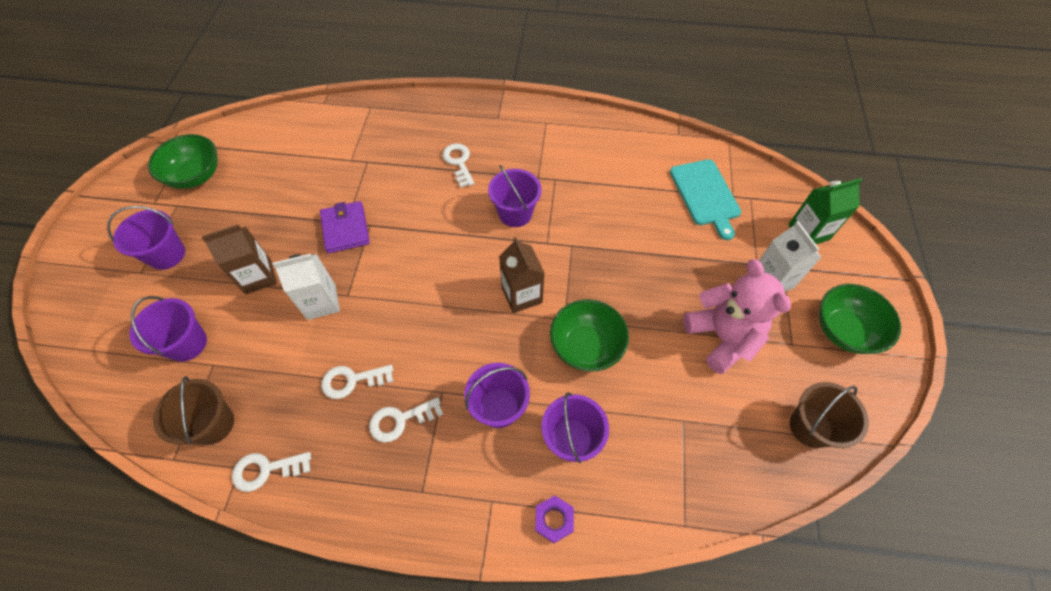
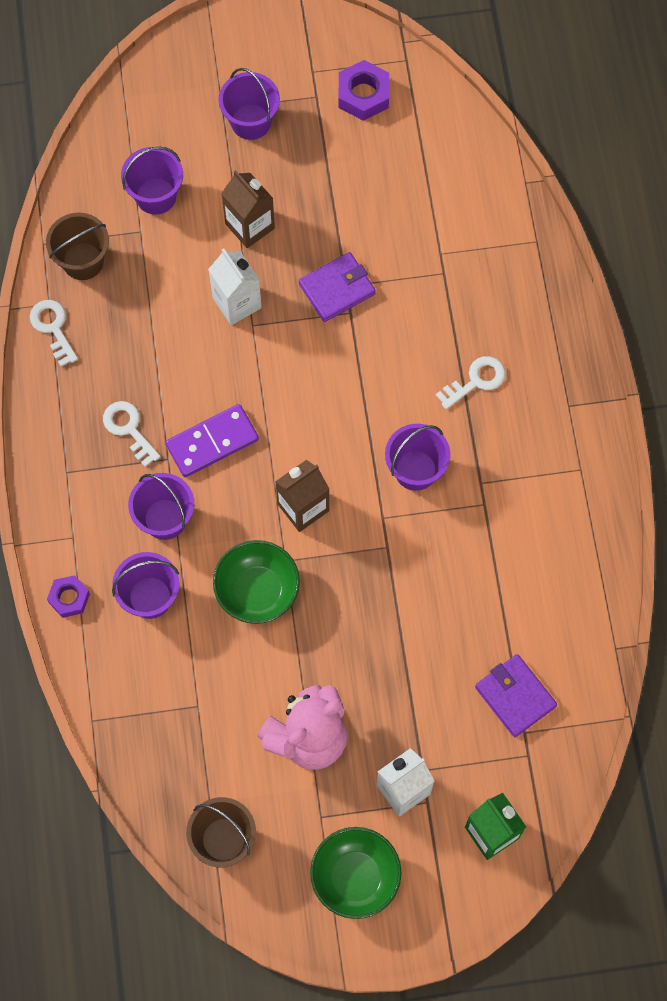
camera: 75 degrees right, 10 degrees up
green bowl [148,134,218,189] -> purple nut [338,60,389,121]
white key [321,365,393,399] -> none
turquoise cutting board [670,159,741,240] -> purple wallet [475,654,557,737]
none -> purple domino [165,404,259,477]

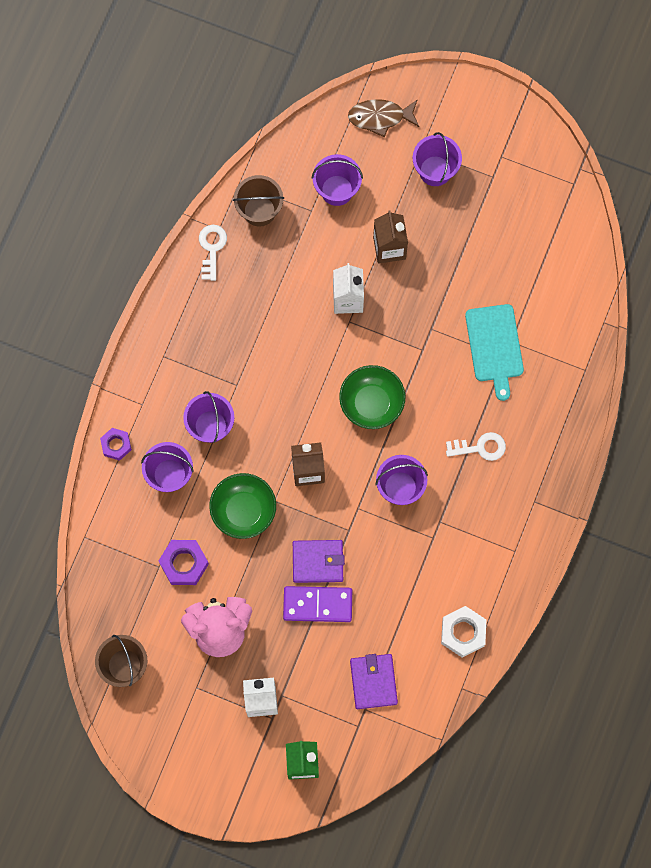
camera: 30 degrees right, 5 degrees up
white key [103,401,161,467] -> none
purple domino [165,404,259,477] -> purple domino moved to [283,586,352,622]
purple wallet [299,252,376,322] -> purple wallet moved to [293,540,345,583]
green bowl [310,827,402,919] -> green bowl moved to [339,365,405,429]
purple nut [338,60,389,121] -> purple nut moved to [159,540,209,585]
none -> brown fish [348,99,419,138]
none -> white nut [441,606,486,657]
none -> turquoise cutting board [465,304,524,401]

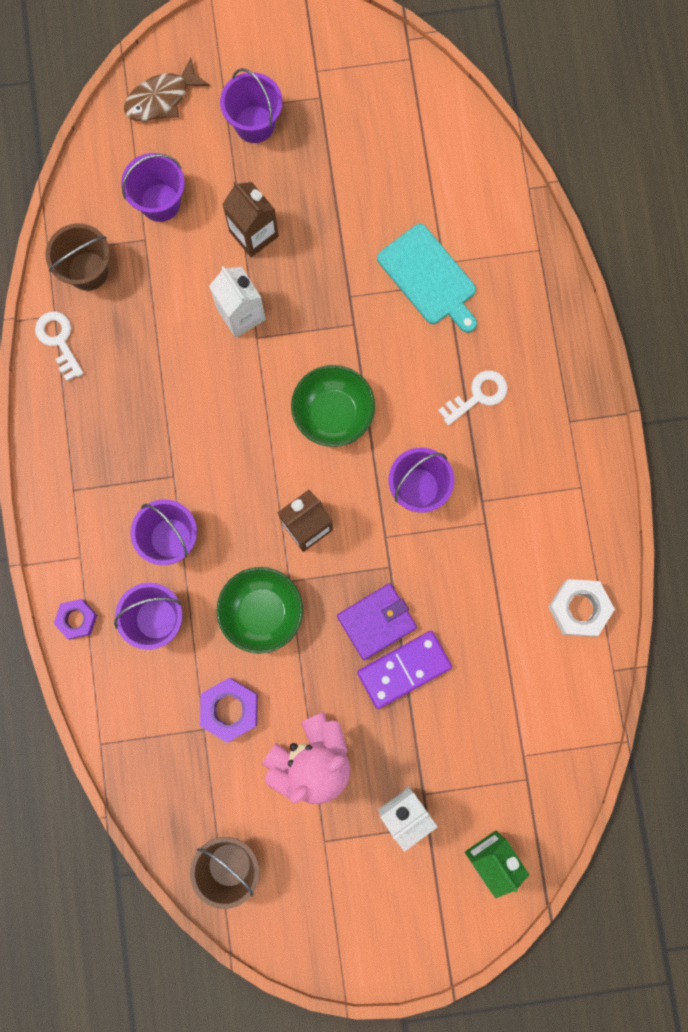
camera: 30 degrees left, 5 degrees up
purple wallet [350,654,398,709] -> none

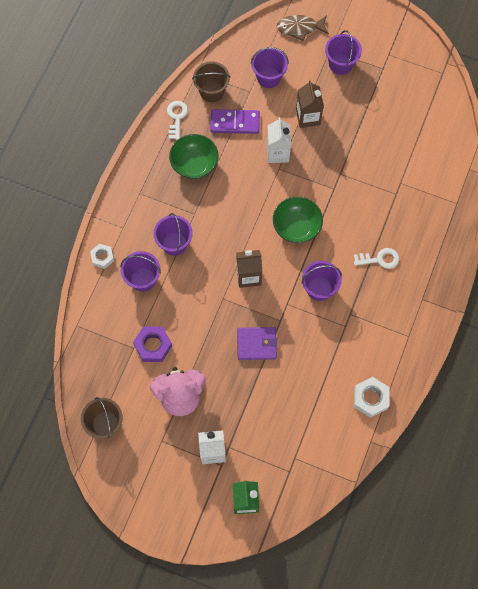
camera: 30 degrees right, 10 degrees down
purple nut [54,599,97,640] -> white nut [90,244,114,269]
green bowl [216,567,303,654] -> green bowl moved to [169,134,218,179]
purple domino [357,631,452,709] -> purple domino moved to [210,109,260,134]
turquoise cutting board [377,224,477,333] -> none

